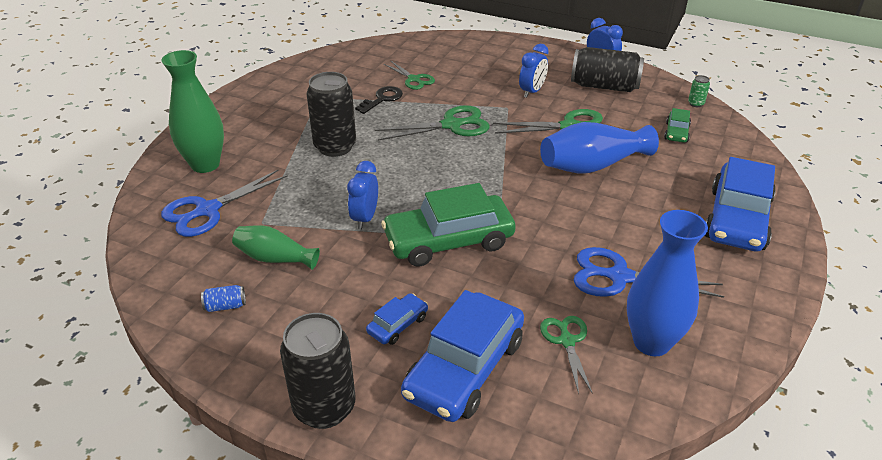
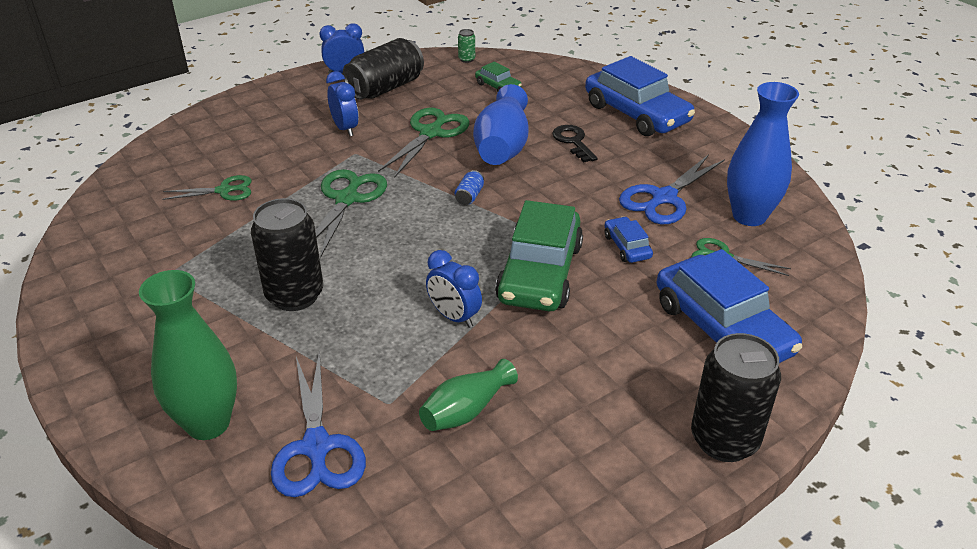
camera: 60 degrees left, 0 degrees up
blue can [201,285,246,312] -> blue can moved to [455,170,484,205]
black key [355,86,403,114] -> black key moved to [552,125,598,163]
blue car [366,293,428,345] -> blue car moved to [604,216,653,263]

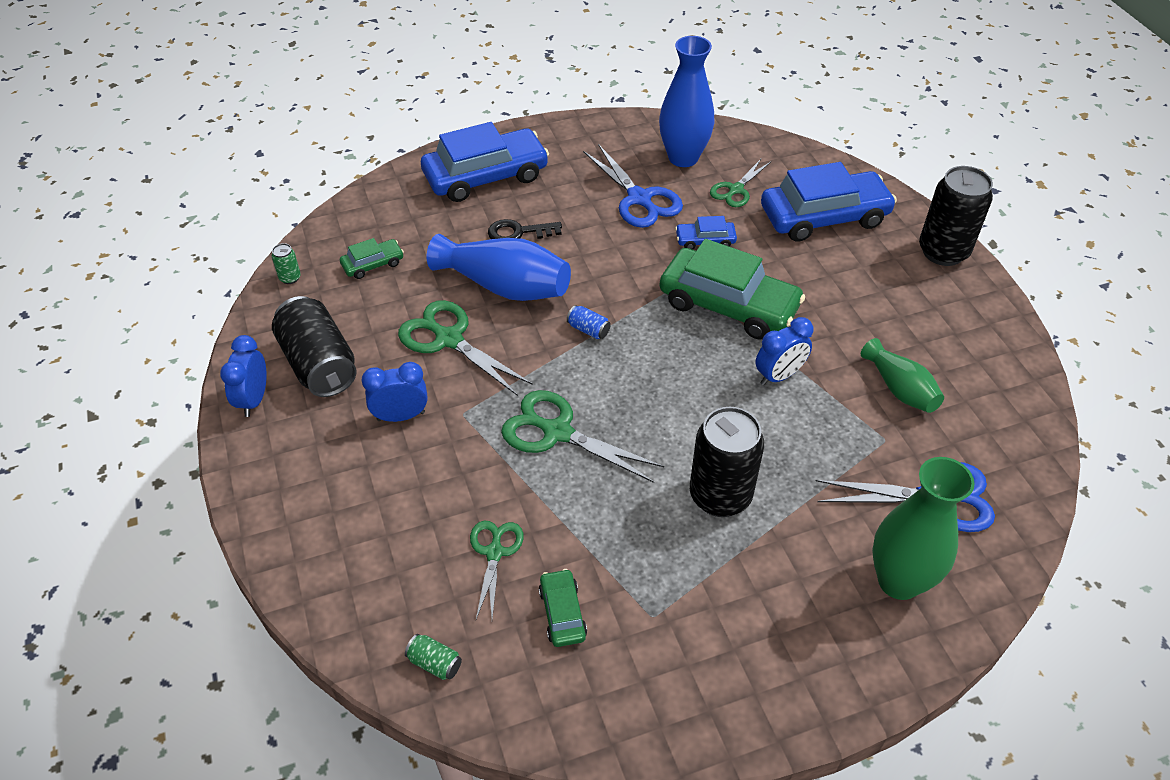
camera: 75 degrees left, 10 degrees up
none -> green can [405,634,462,680]
none -> green car [539,569,587,647]

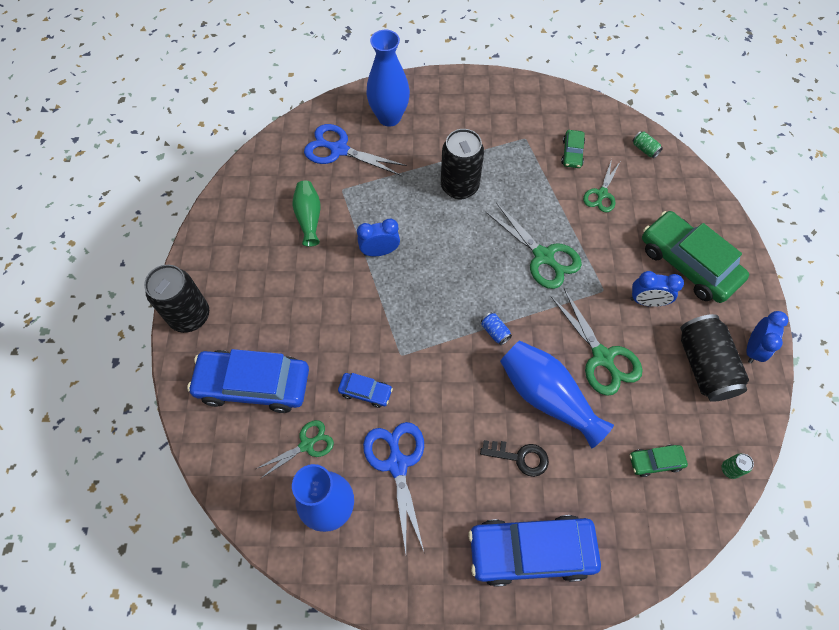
camera: 160 degrees left, 15 degrees up
green car [659,239,805,340] -> green car moved to [642,211,749,303]
green vase [872,457,975,600] -> blue vase [366,30,410,127]

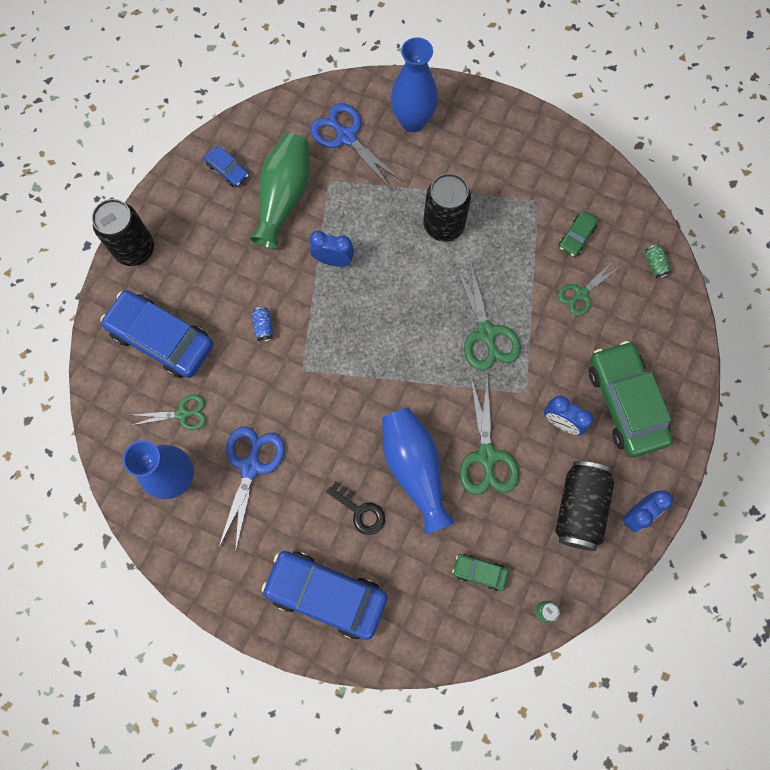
camera: 25 degrees right, 10 degrees up
green vase [293,181,321,247] -> green vase [250,133,310,249], size x1.64
blue car [338,373,393,408] -> blue car moved to [204,146,249,187]
blue can [481,312,512,345] -> blue can moved to [252,307,273,342]

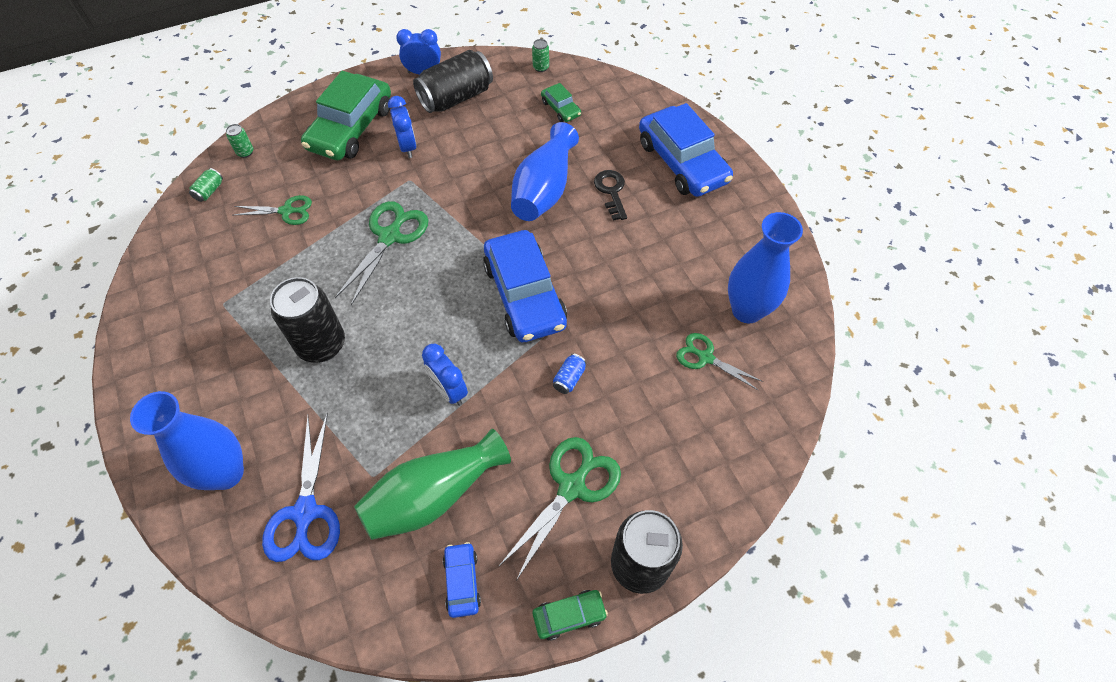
camera: 140 degrees left, 15 degrees down
blue car [100,290,213,378] -> blue car moved to [483,230,567,342]
blue scissors [219,426,285,553] -> none
green scissors [459,378,519,495] -> green scissors moved to [498,437,621,579]
green car [559,211,599,257] -> green car moved to [532,590,608,641]
none -> green can [226,124,253,158]

